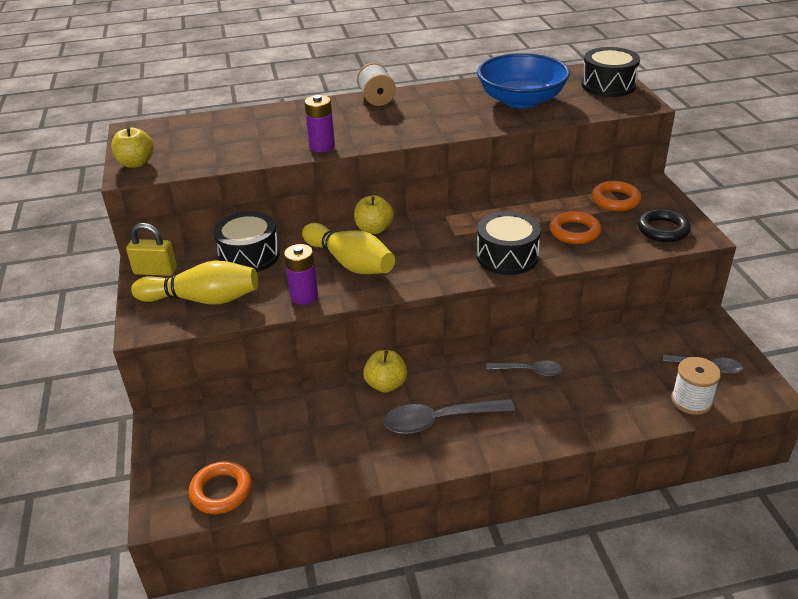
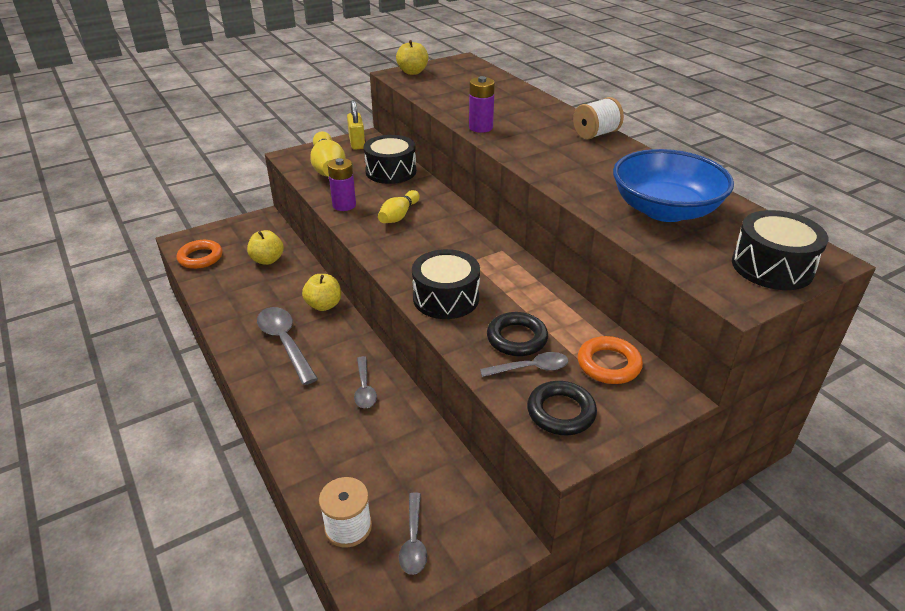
camera: 70 degrees right, 0 degrees up
yellow bowling pin [302,223,395,274] -> yellow bowling pin [378,190,420,223], size x0.62
yellow apple [354,195,394,234] -> yellow apple moved to [247,230,284,265]
orange ring [550,211,602,244] -> black ring [487,312,548,356]
none -> grey spoon [480,352,569,377]

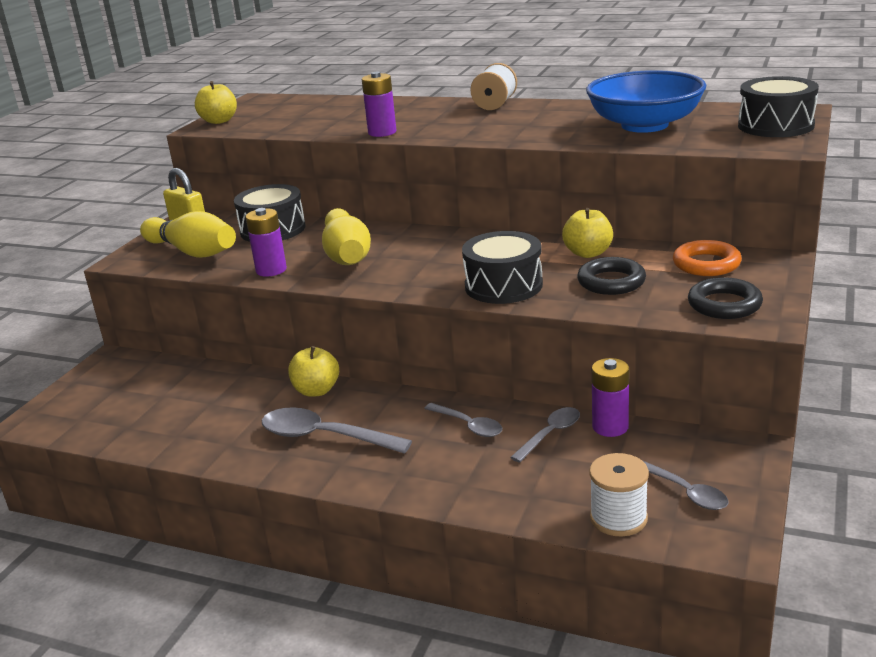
camera: 35 degrees left, 10 degrees down
orange ring [177,240,222,269] -> none
yellow apple [247,230,284,265] -> yellow apple moved to [562,208,613,258]
yellow bowling pin [378,190,420,223] -> yellow bowling pin [322,208,371,265], size x1.61
grey spoon [480,352,569,377] -> grey spoon moved to [510,407,580,463]
none -> purple battery [592,358,629,437]

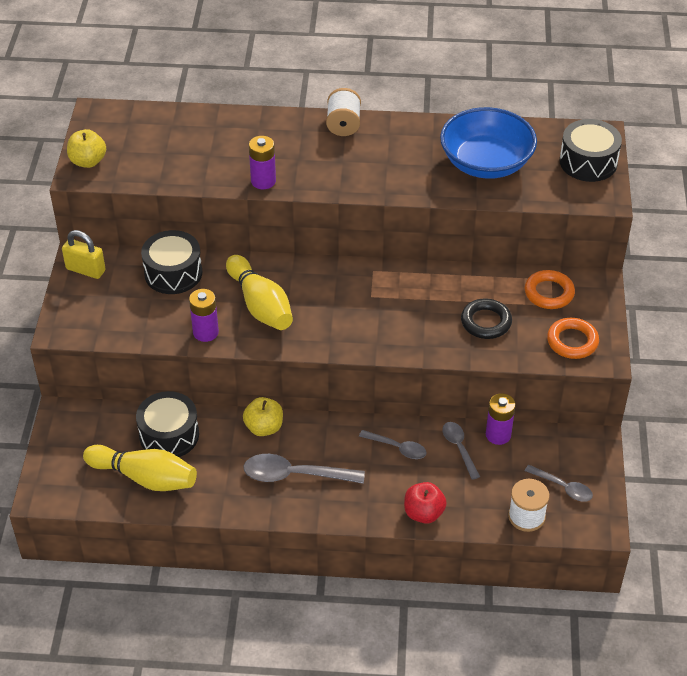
camera: 20 degrees left, 20 degrees up
yellow bowling pin [140,211,236,258] -> yellow bowling pin moved to [83,445,197,491]
black drum [462,231,543,304] -> black drum moved to [136,391,199,457]
grey spoon [510,407,580,463] -> grey spoon turned 45 degrees counterclockwise [442,422,480,480]
yellow apple [562,208,613,258] -> none
black ring [688,277,763,319] -> orange ring [547,318,599,359]
none -> red apple [404,482,447,524]

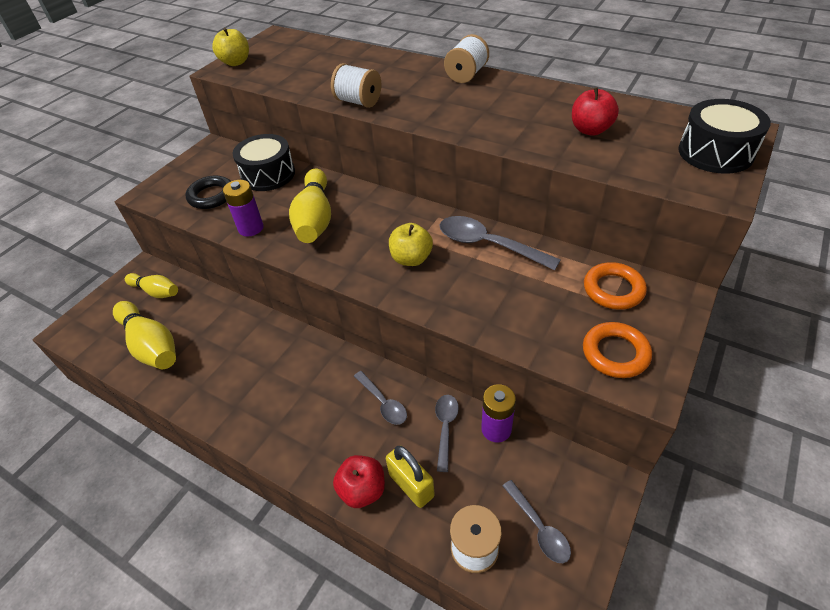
camera: 30 degrees right, 0 degrees up
yellow padlock [62,230,106,279] -> yellow padlock moved to [386,445,435,508]
black drum [136,391,199,457] -> none
yellow apple [243,397,283,436] -> yellow apple moved to [389,223,433,266]
grey spoon [243,454,365,484] -> grey spoon moved to [439,216,561,271]
purple battery [249,136,276,189] -> white spool [331,63,381,108]
blue bowl [440,107,537,179] -> red apple [572,87,619,136]
black ring [461,299,512,339] -> black ring moved to [185,176,231,209]
none -> yellow bowling pin [125,273,178,298]

